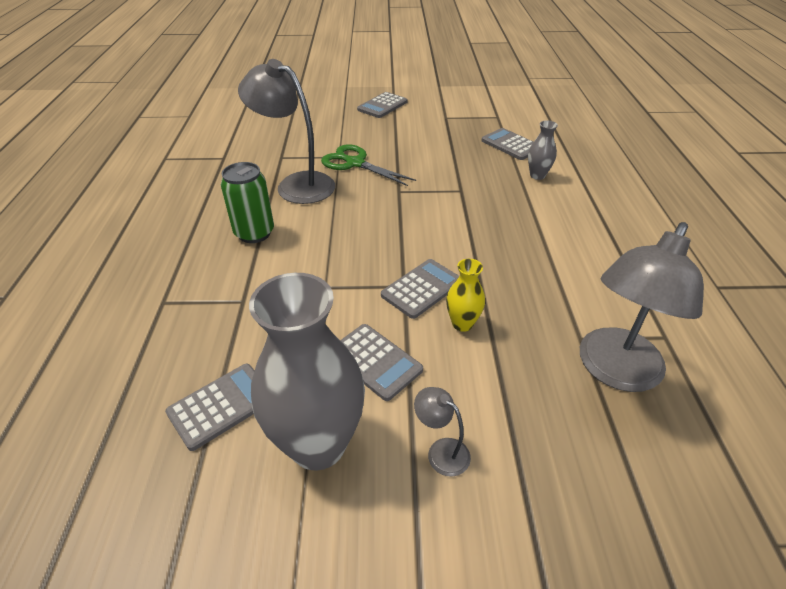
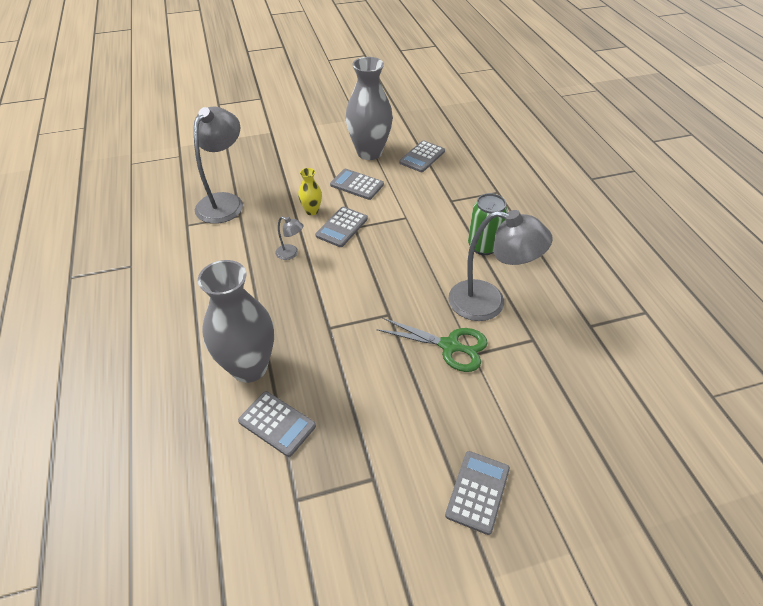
camera: 165 degrees right, 5 degrees up
grey lamp [414,387,471,477] -> grey lamp moved to [275,217,304,260]
grey vase [528,120,558,180] -> grey vase [198,260,274,383], size x2.18

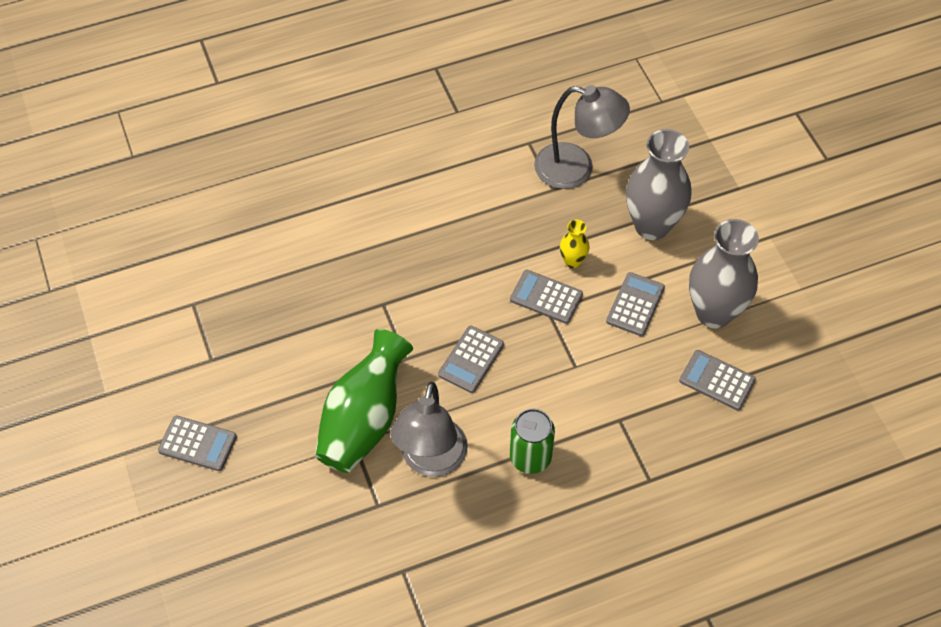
camera: 85 degrees right, 10 degrees up
grey vase [198,260,274,383] -> grey vase moved to [626,129,691,240]
grey calculator [238,391,316,457] -> grey calculator moved to [438,326,504,393]
grey lamp [275,217,304,260] -> none
green scissors [376,318,488,372] -> green vase [315,329,413,473]

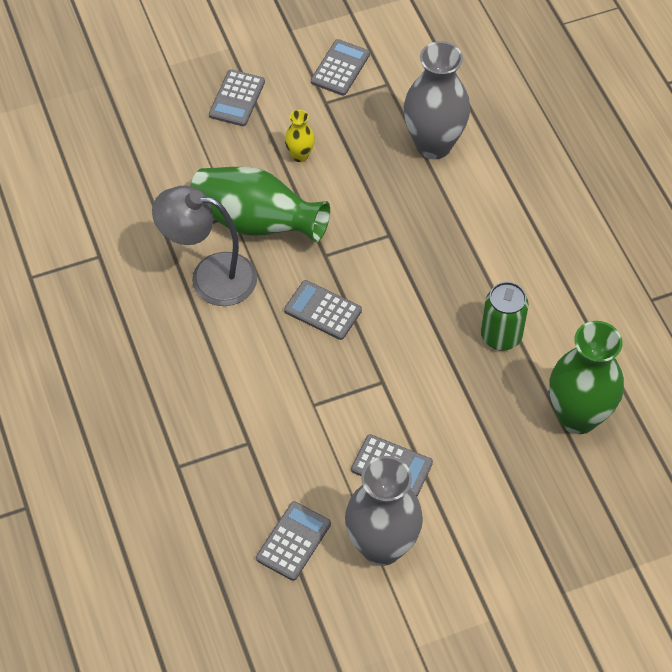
camera: 90 degrees right, 0 degrees up
grey calculator [510,270,583,324] -> grey calculator moved to [311,39,370,96]
green can [510,409,555,474] -> green can moved to [481,282,529,351]
grey lamp [534,85,630,189] -> green vase [549,321,624,434]
yellow vase [560,220,589,268] -> yellow vase moved to [285,110,315,162]
grey vase [626,129,691,240] -> grey vase moved to [404,41,470,159]

